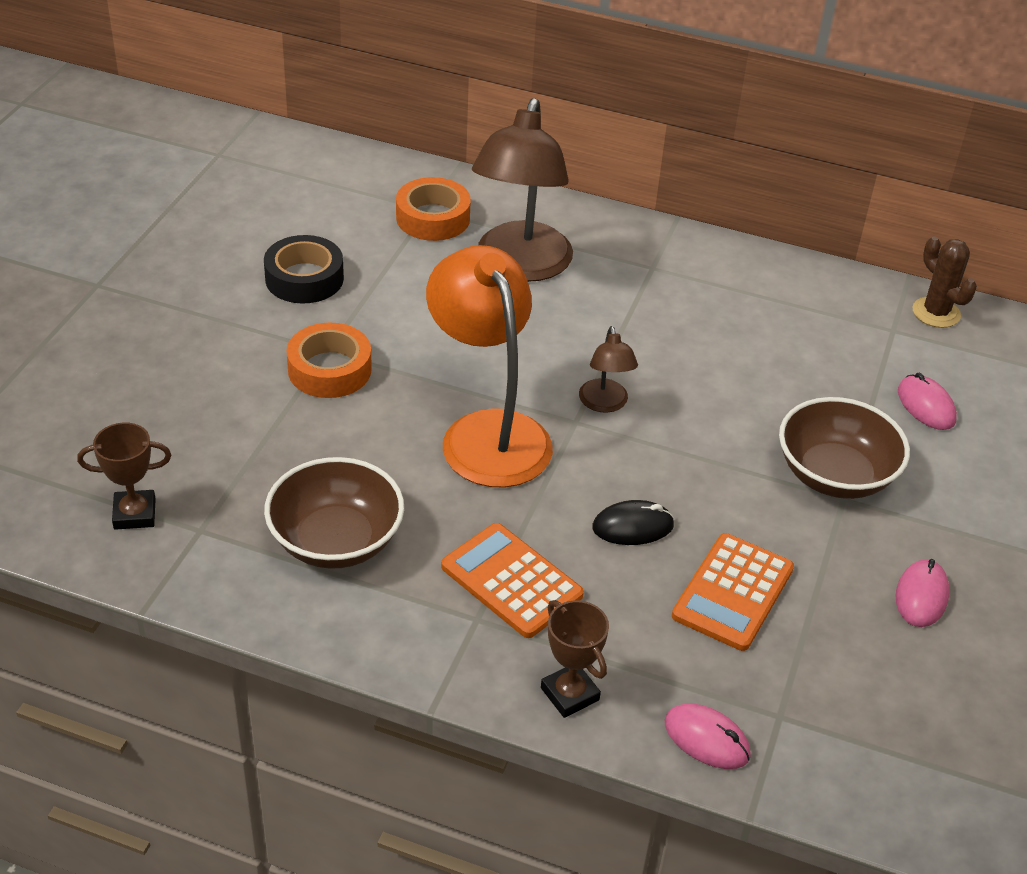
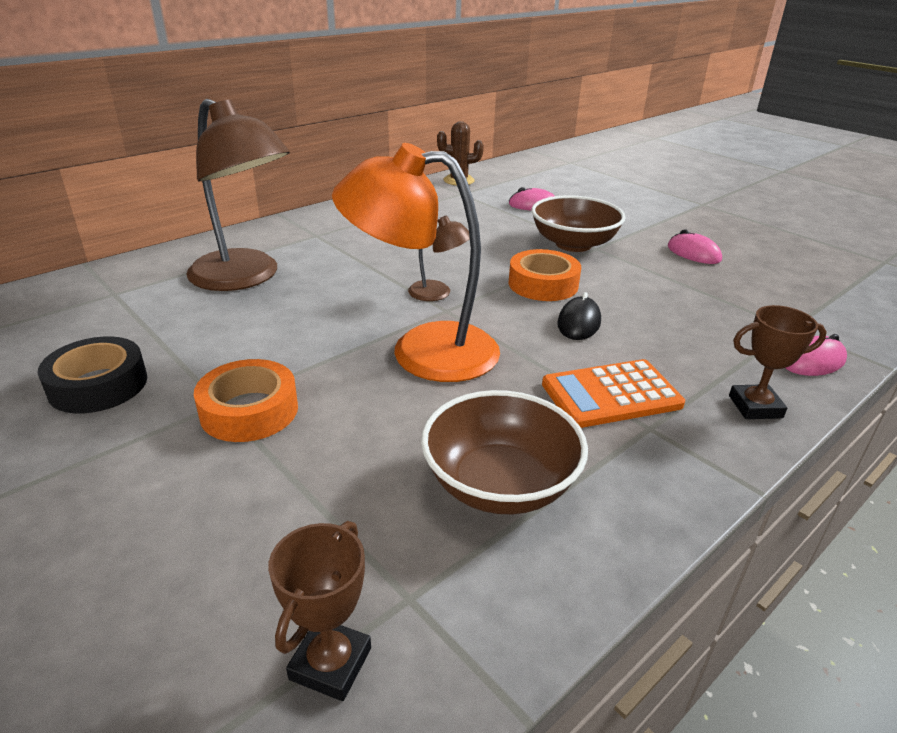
camera: 60 degrees left, 10 degrees down
orange tape [396,177,471,241] -> orange tape moved to [509,249,581,301]
orange calculator [672,533,794,651] -> none

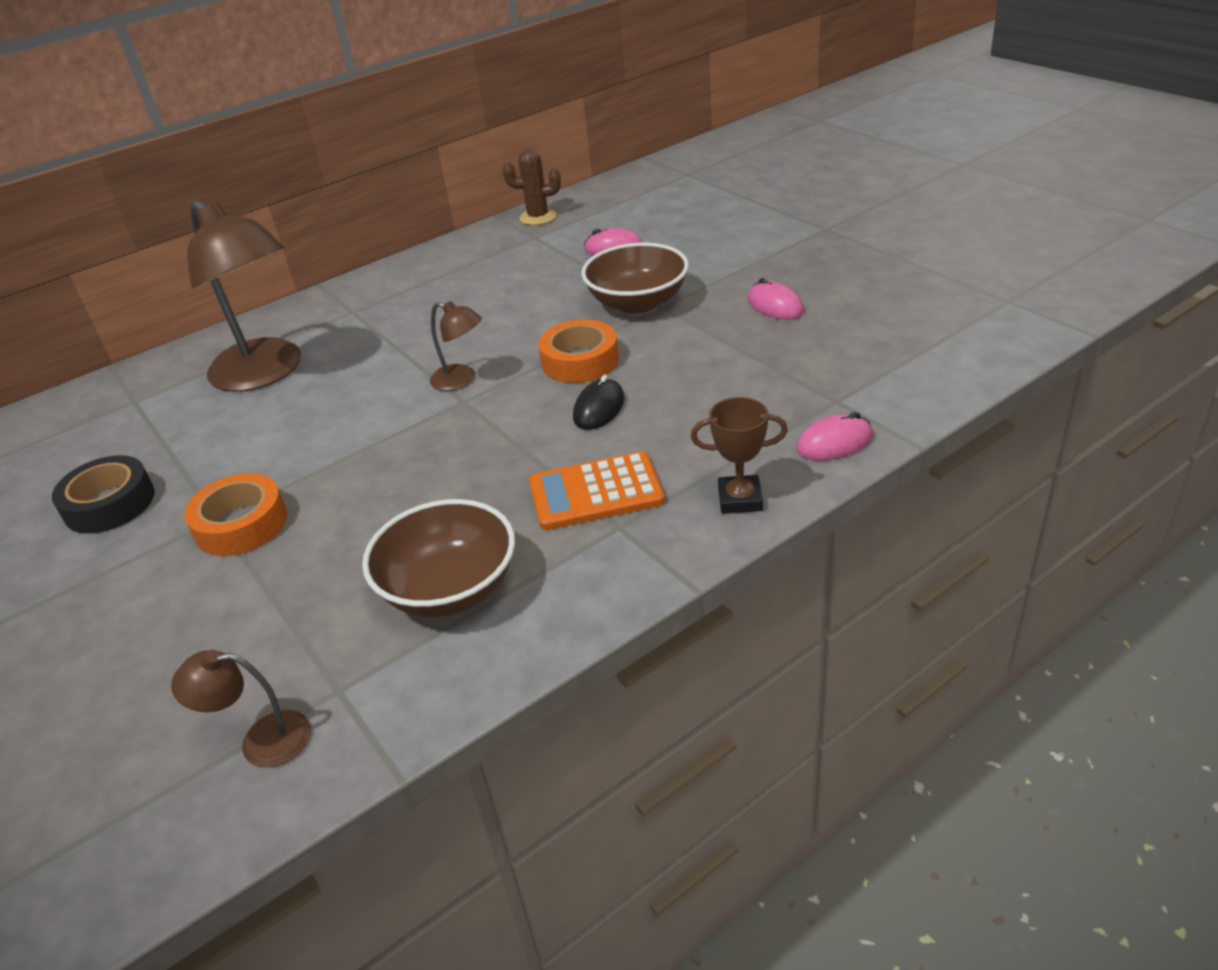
camera: 10 degrees right, 5 degrees up
brown trophy [268,521,371,701] -> brown lamp [171,650,311,767]
orange lamp [332,143,500,382] -> none

